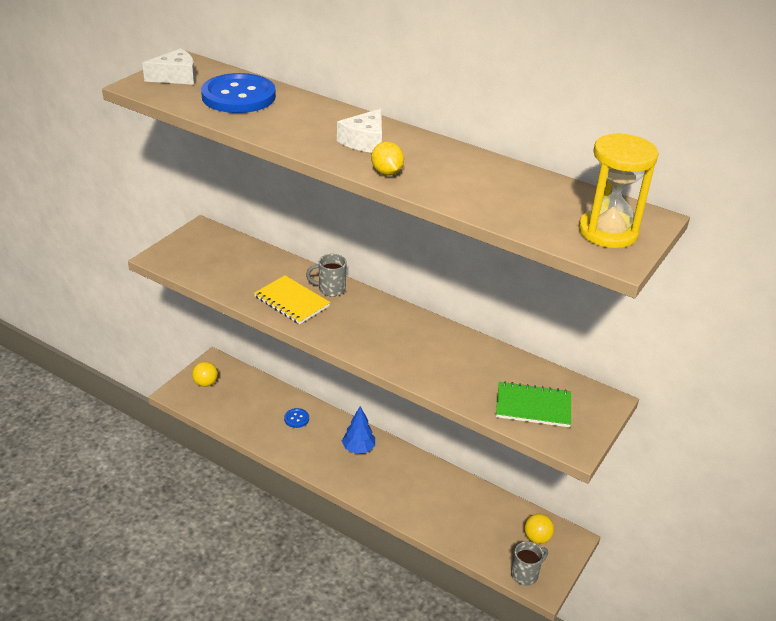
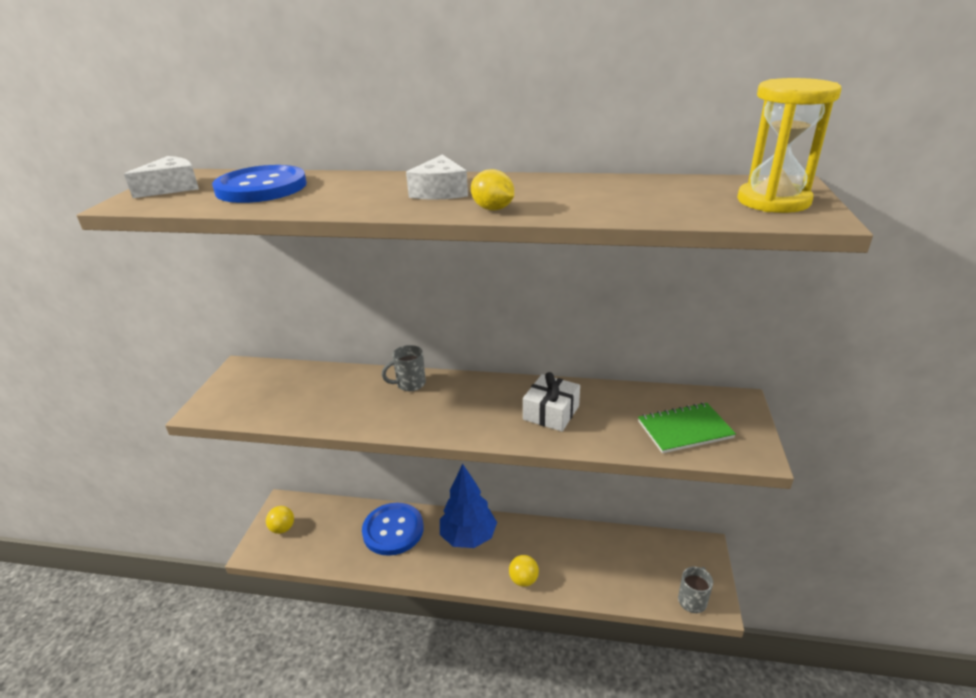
camera: 20 degrees left, 5 degrees down
yellow notebook [254,275,330,324] -> none
blue button [284,408,309,428] -> blue button [362,503,424,556], size x2.34
blue tree [342,406,375,454] -> blue tree [440,464,497,548], size x1.65
yellow ball [524,514,554,544] -> yellow ball moved to [509,555,539,587]
none -> white gift [523,372,580,432]

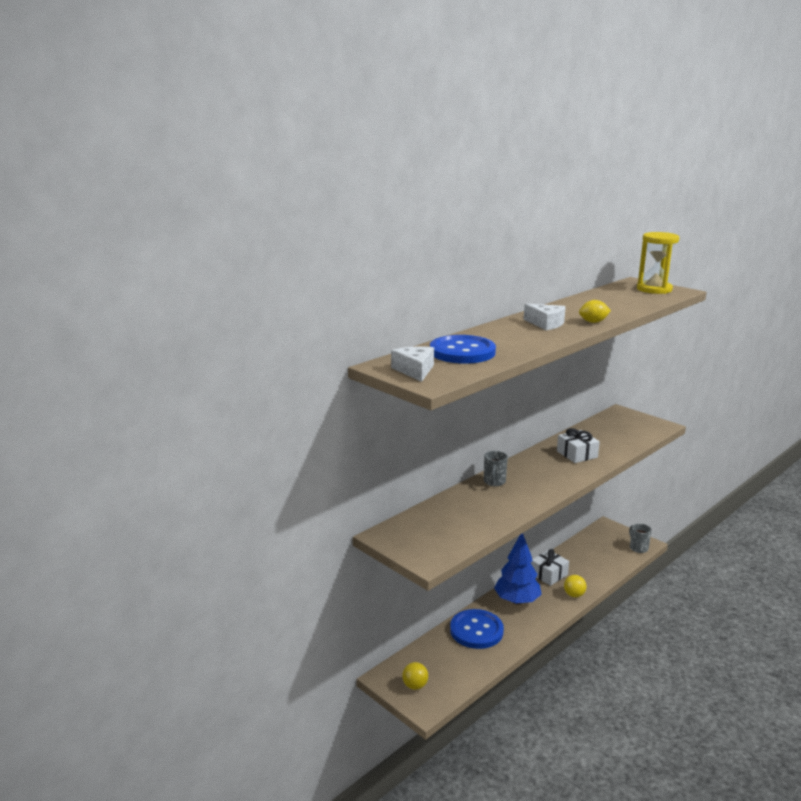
camera: 55 degrees left, 10 degrees down
green notebook [638,402,736,453] -> none
none -> white gift [531,549,569,586]

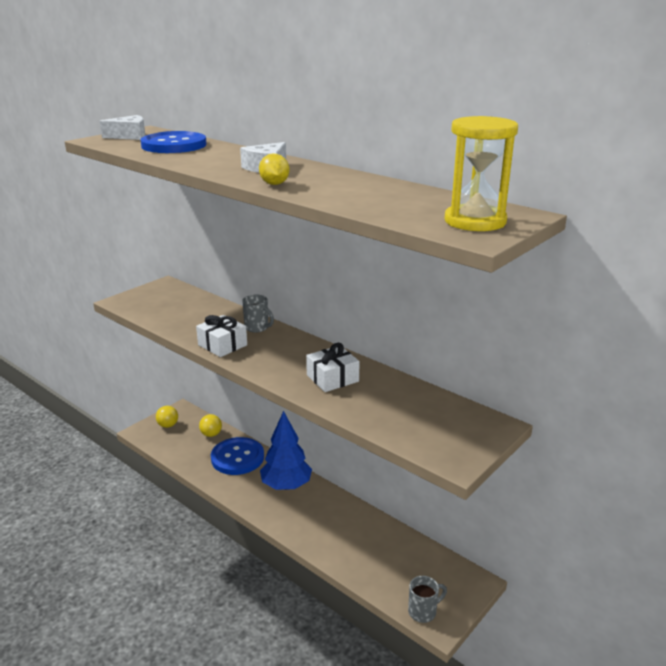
camera: 85 degrees right, 5 degrees up
grey mug [484,451,508,486] -> grey mug turned 150 degrees counterclockwise [242,295,274,333]
white gift [531,549,569,586] -> white gift moved to [196,315,247,357]
yellow ball [564,575,587,598] -> yellow ball moved to [199,414,222,437]

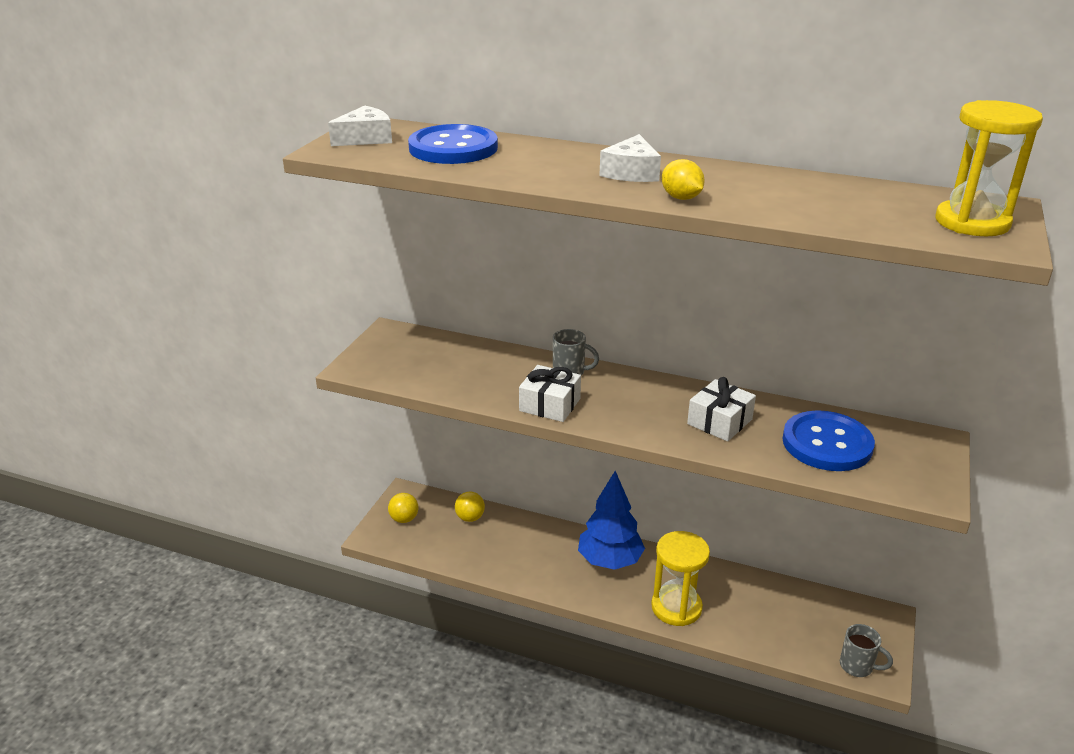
camera: 20 degrees left, 5 degrees up
blue button [211,437,264,475] -> blue button moved to [782,410,875,471]
grey mug [408,576,447,623] -> grey mug turned 75 degrees clockwise [840,624,893,677]
none -> yellow hourglass [651,531,710,626]

